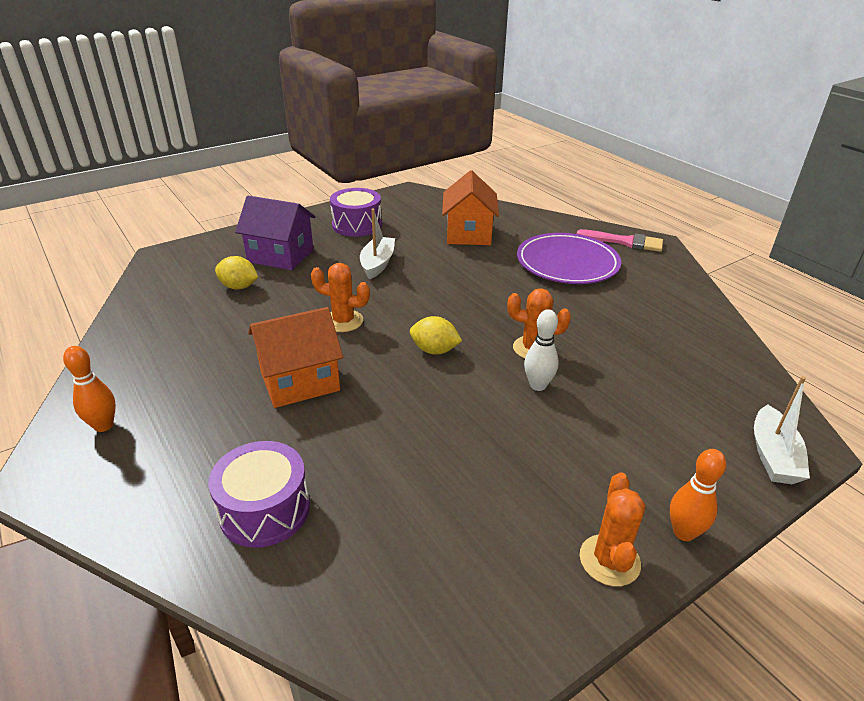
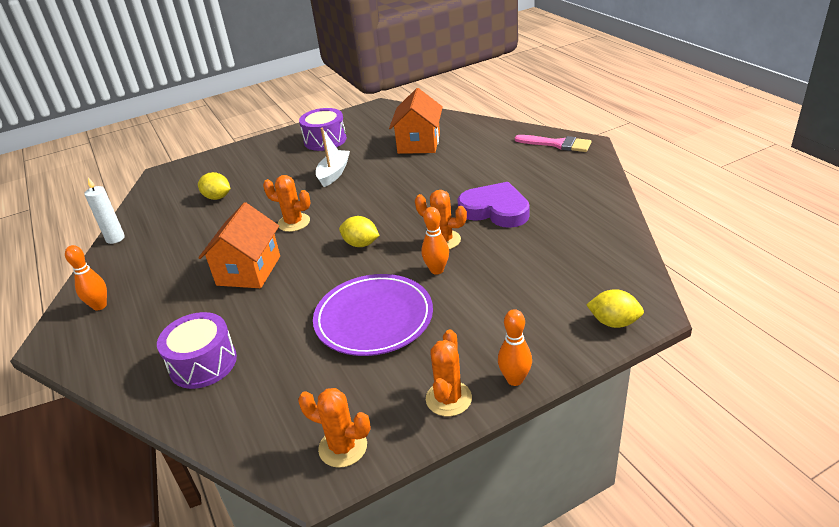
camera: 10 degrees right, 0 degrees up
purple house [235,196,315,270] -> none
orange house [248,307,343,408] -> orange house turned 60 degrees counterclockwise [198,202,280,288]
purple plate [517,233,621,284] -> purple plate moved to [313,274,433,356]
white bowling pin [524,309,558,391] -> orange bowling pin [422,207,449,275]
white boat [754,376,810,484] -> yellow lemon [586,289,644,328]
none -> white candle [84,177,125,244]
none -> orange cactus [298,388,371,468]
none -> purple heart [457,182,530,228]

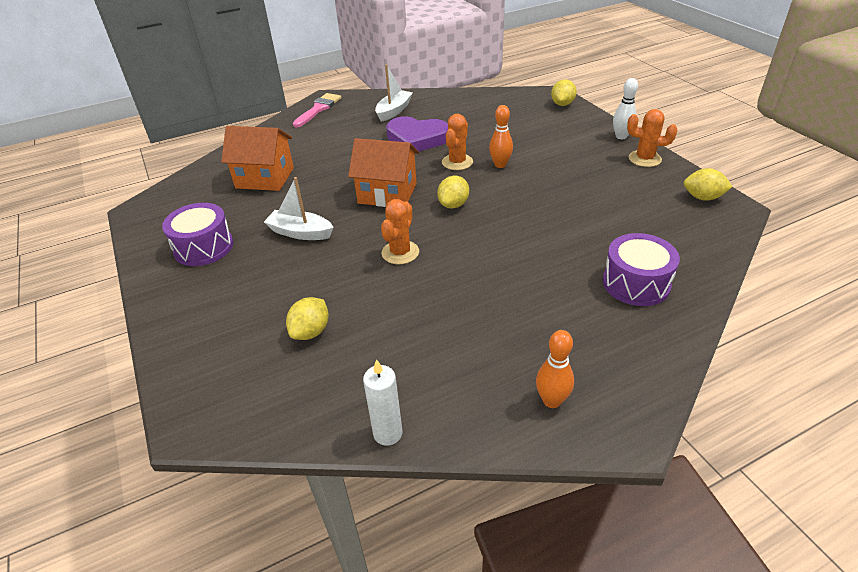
camera: 90 degrees left, 5 degrees up
orange house [198,202,280,288] -> orange house moved to [348,138,419,207]
orange cactus [298,388,371,468] -> yellow lemon [684,168,733,201]
purple plate [313,274,433,356] -> none
purple heart [457,182,530,228] -> purple heart turned 105 degrees counterclockwise [386,116,448,151]
orange bowling pin [498,309,532,386] -> white bowling pin [613,78,638,139]
none -> white boat [375,64,413,122]

